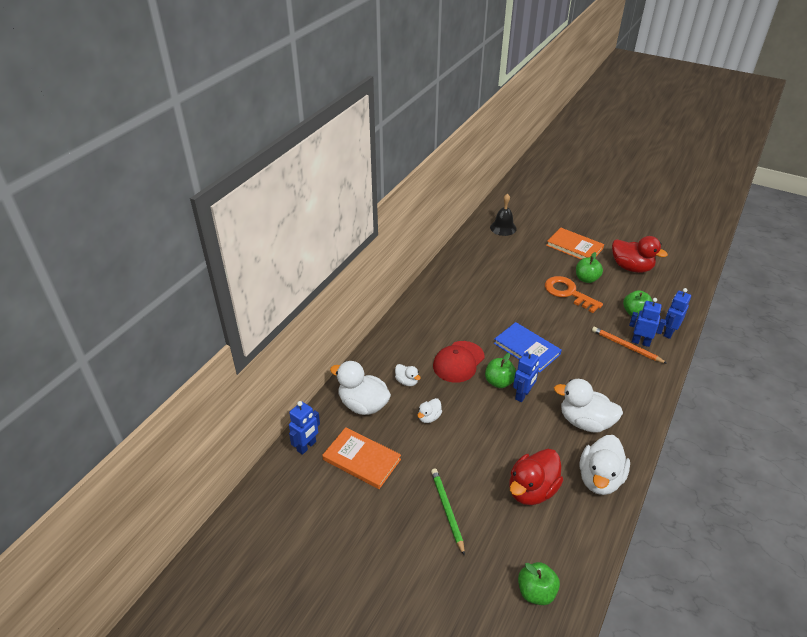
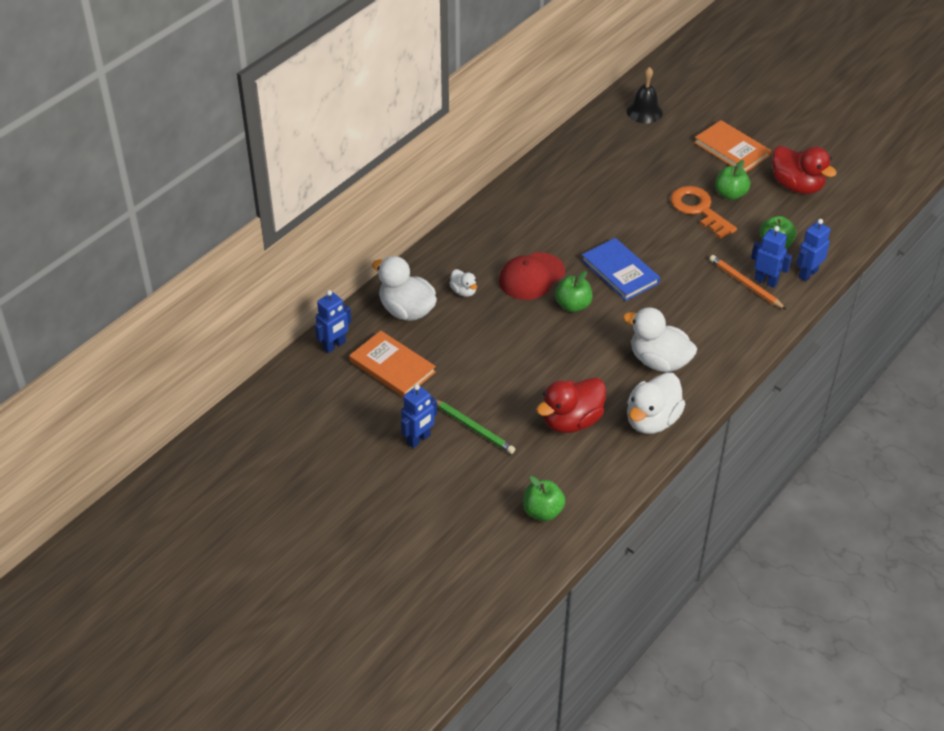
camera: 10 degrees right, 5 degrees up
white duck [417,398,442,423] -> none
green pencil [431,469,465,556] -> green pencil turned 135 degrees clockwise [437,400,515,454]
blue robot [513,350,539,402] -> blue robot moved to [401,384,437,448]

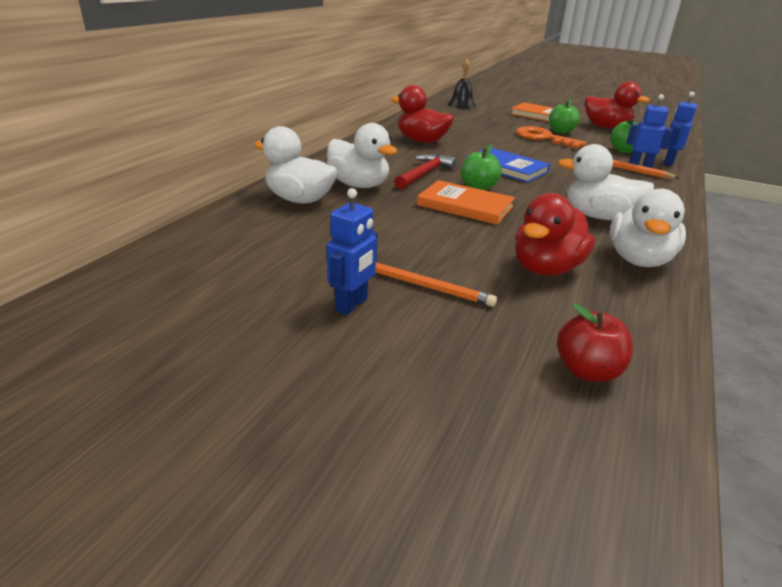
camera: 15 degrees left, 15 degrees down
blue robot [315,290,352,353] -> none
orange book [349,331,436,397] -> orange book moved to [417,180,515,225]
green pencil [437,400,515,454] -> orange pencil [376,262,497,307]
white duck [449,269,477,297] -> white duck [327,123,397,188], size x2.00
red cap [499,252,565,300] -> red hammer [394,154,457,189]
green apple [523,476,565,521] -> red apple [557,303,633,382]
none -> red duck [391,85,454,143]

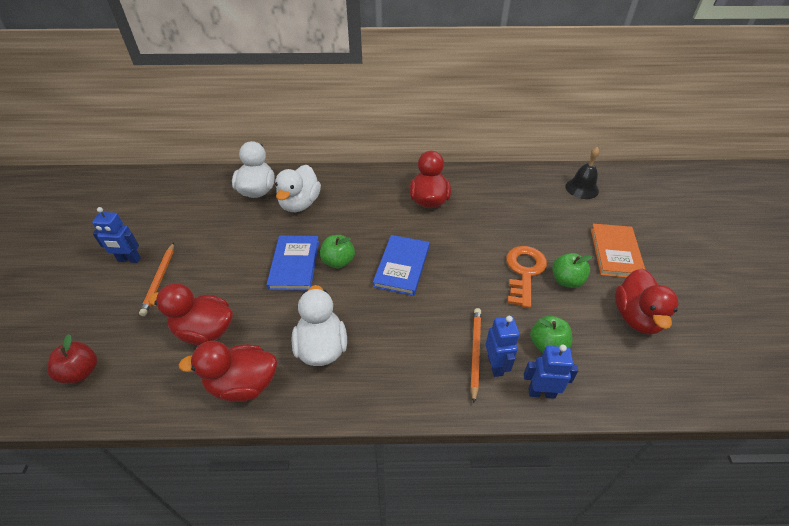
camera: 65 degrees right, 15 degrees up
red hammer [394,154,457,189] -> none
orange book [417,180,515,225] -> blue book [266,235,319,291]
white duck [610,189,686,267] -> red duck [179,341,277,402]

